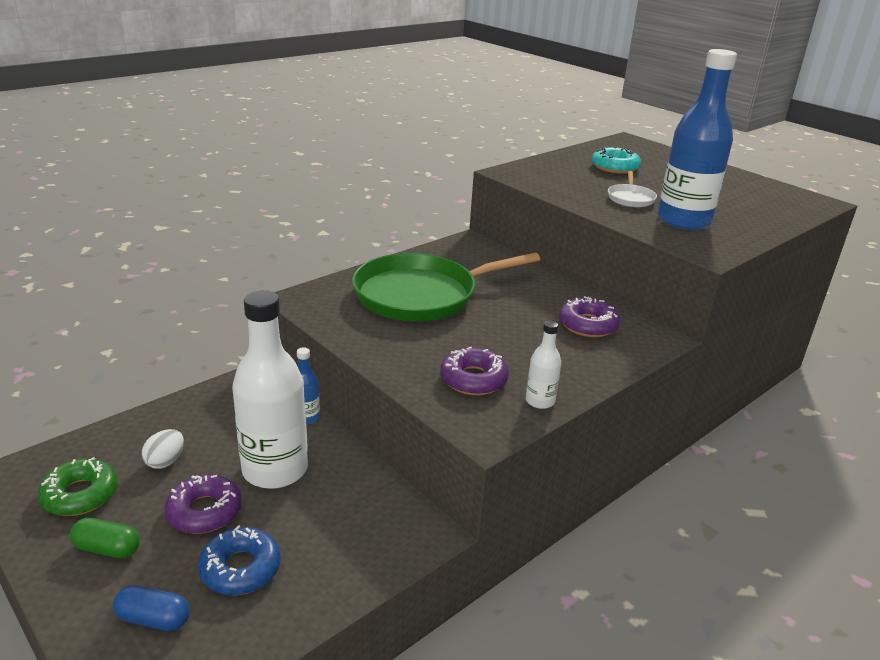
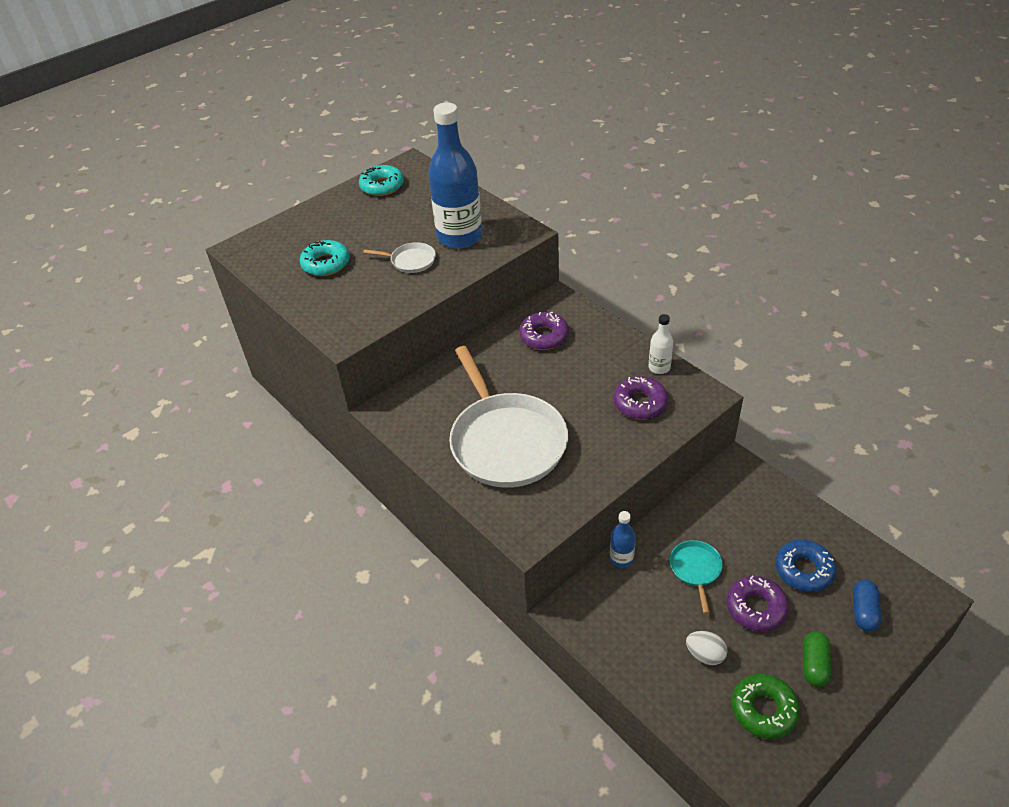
camera: 85 degrees left, 15 degrees up
white bottle [232,290,308,489] -> turquoise pan [670,540,723,614]
green pan [352,253,540,322] -> white pan [449,346,568,488]
none -> turquoise donut [359,165,404,196]

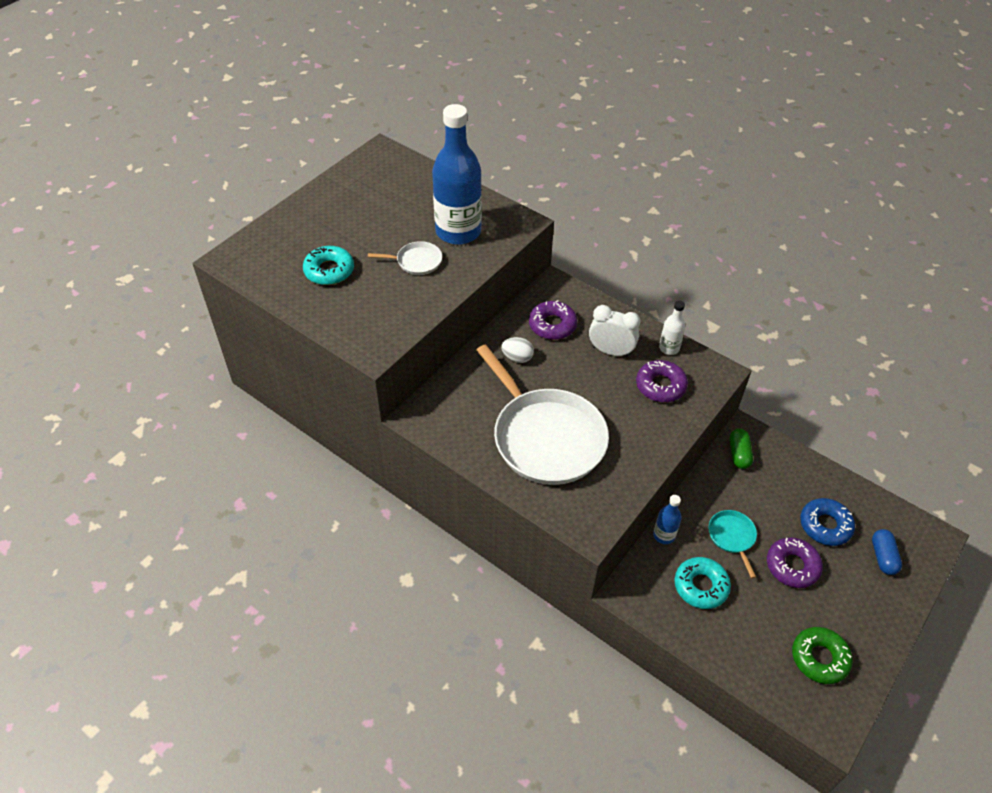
camera: 15 degrees left, 5 degrees up
turquoise donut [359,165,404,196] -> turquoise donut moved to [675,557,731,609]
white egg [686,631,727,665] -> white egg moved to [501,337,534,363]
green capsule [804,631,831,687] -> green capsule moved to [730,429,753,469]
none -> white clock [589,305,640,357]

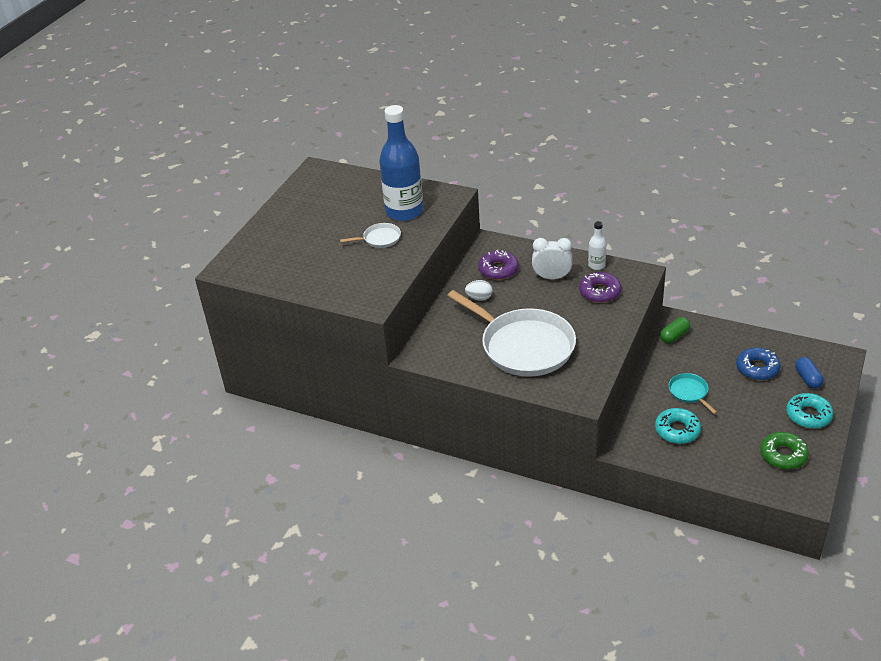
camera: 10 degrees left, 10 degrees down
turquoise donut [303,246,354,285] -> turquoise donut moved to [786,393,833,429]
blue bottle [653,495,682,544] -> none
green capsule [730,429,753,469] -> green capsule turned 60 degrees clockwise [660,317,690,343]
purple donut [767,537,823,588] -> none

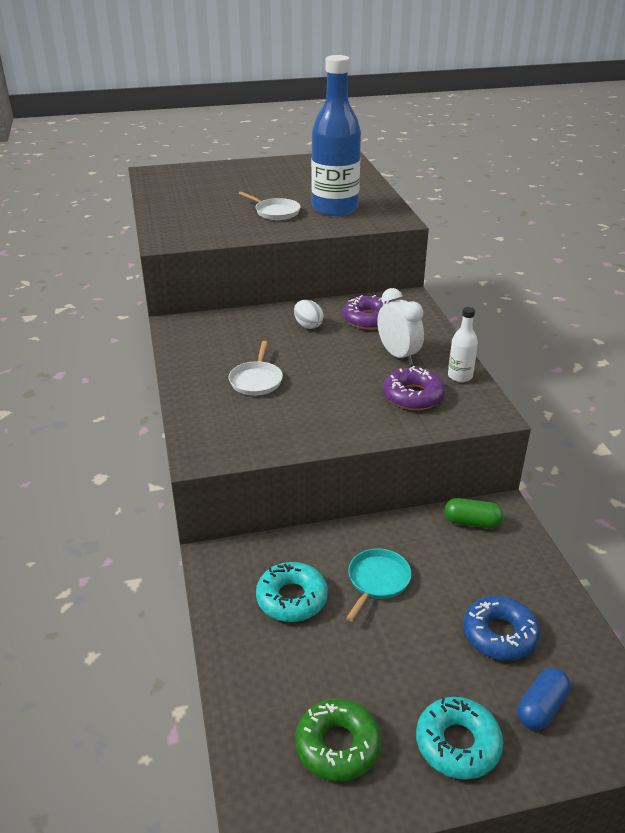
camera: 50 degrees right, 5 degrees down
white pan [447,290,576,377] -> white pan [228,341,283,395], size x0.43

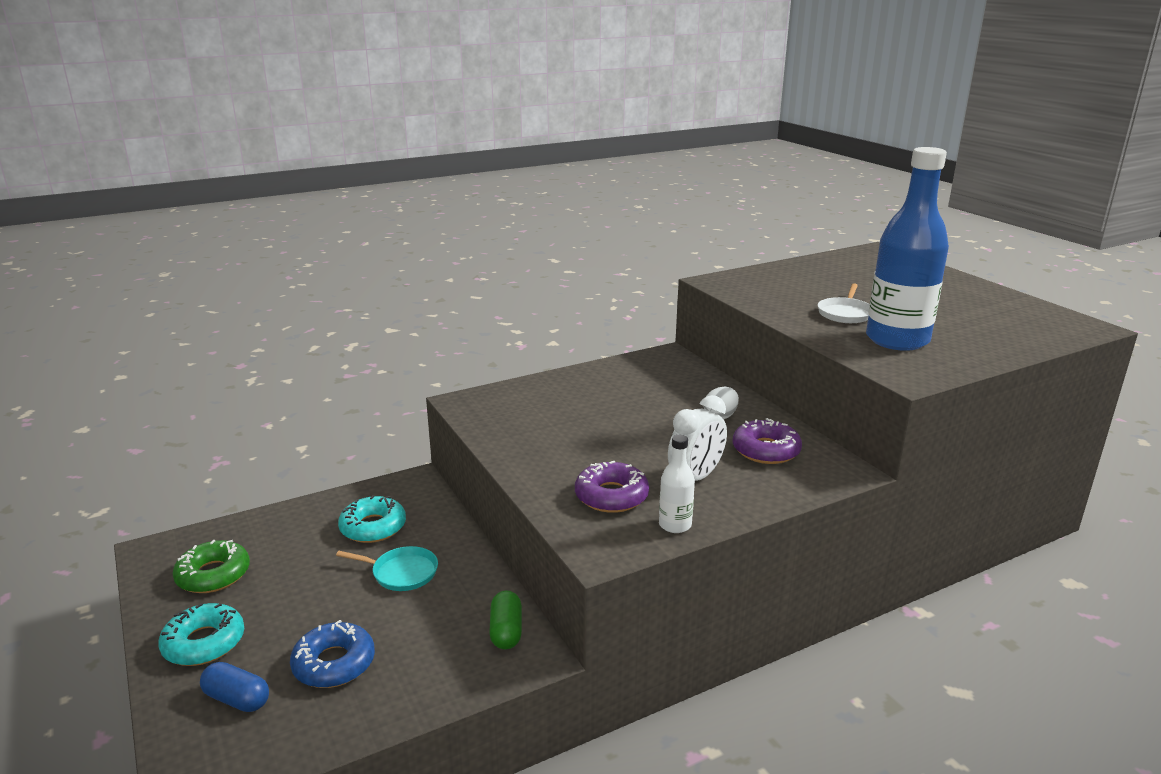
camera: 75 degrees right, 10 degrees down
white pan [228,341,283,395] -> none

